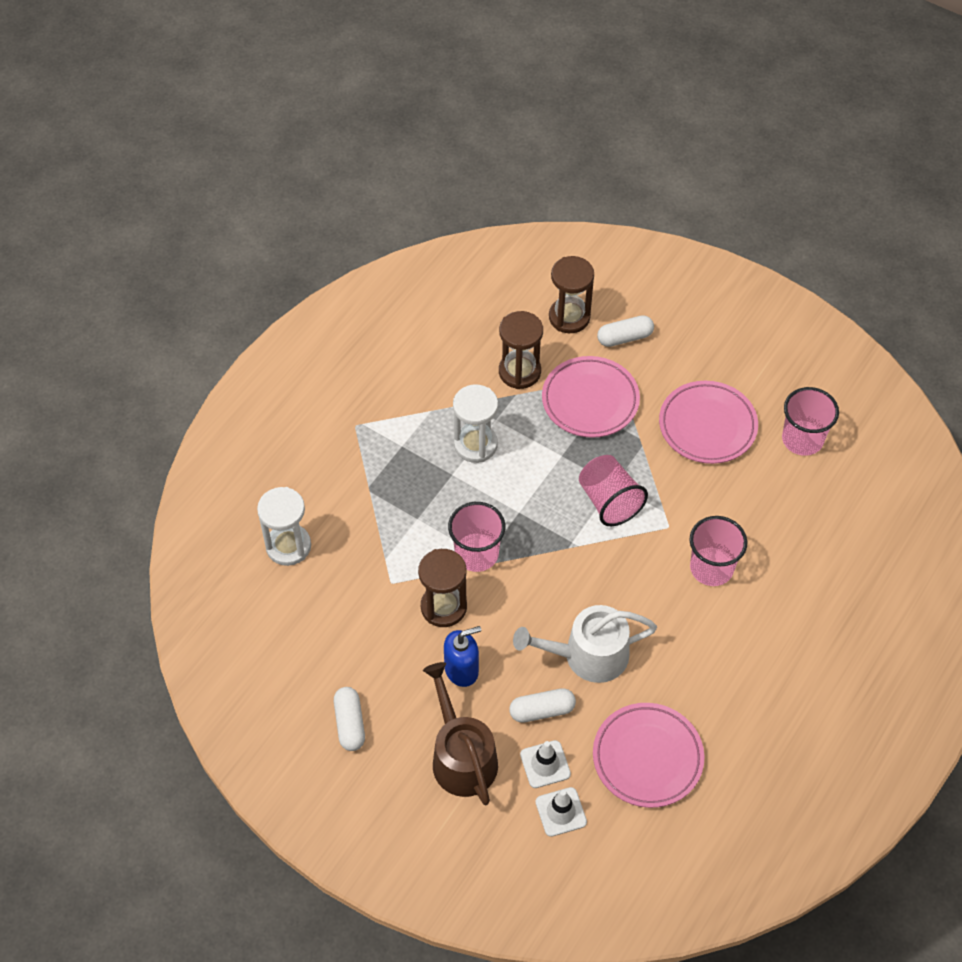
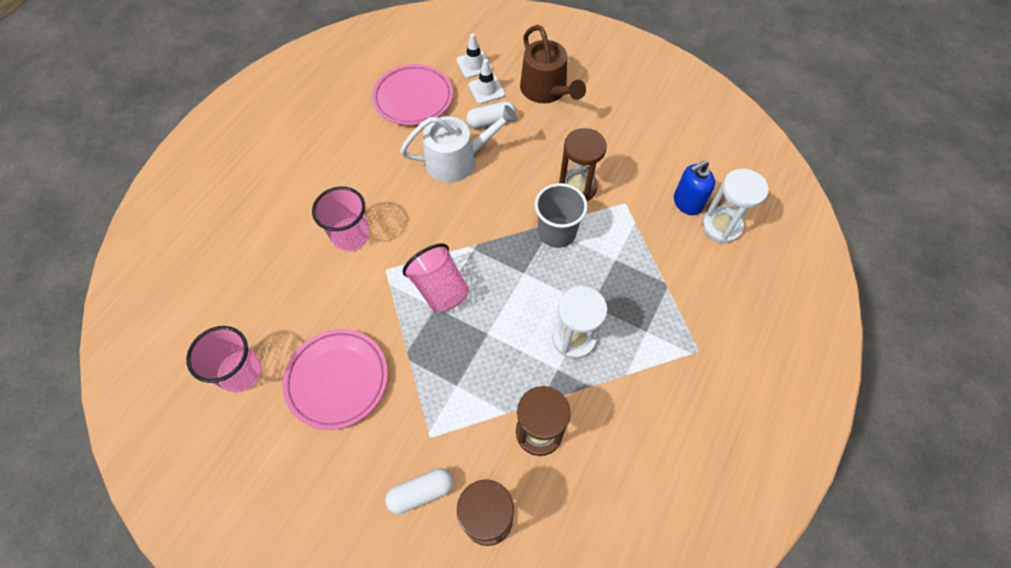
camera: 175 degrees right, 5 degrees up
white capsule [334,687,365,751] -> none
blue soap dispenser [444,626,482,687] -> blue soap dispenser moved to [674,161,715,215]
pink cup [448,502,505,572] -> grey cup [535,183,588,248]
pink plate [542,356,640,438] -> none

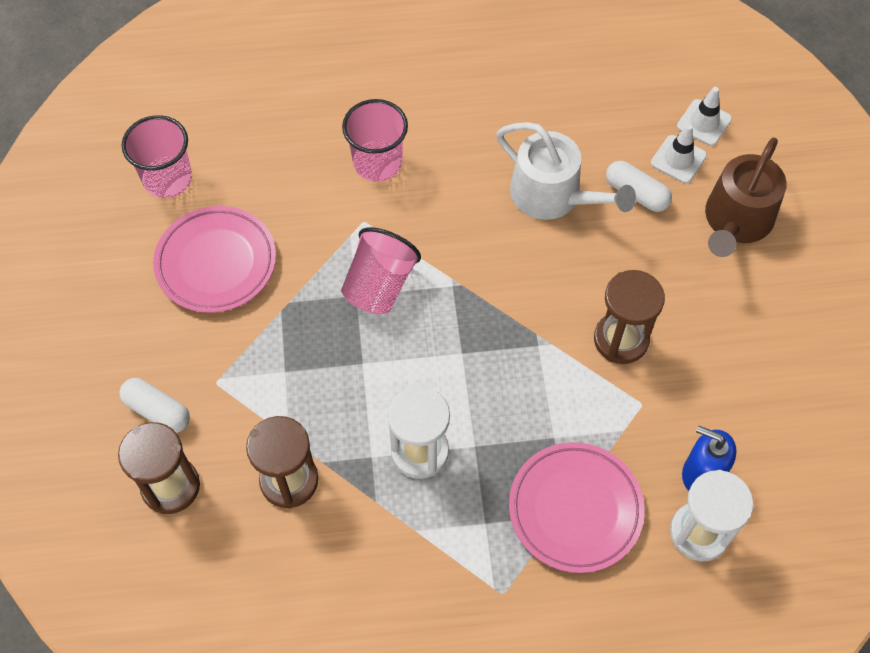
camera: 55 degrees right, 0 degrees up
pink plate [372,64,453,125] -> pink plate moved to [509,442,645,573]
grey cup [535,183,588,248] -> none

